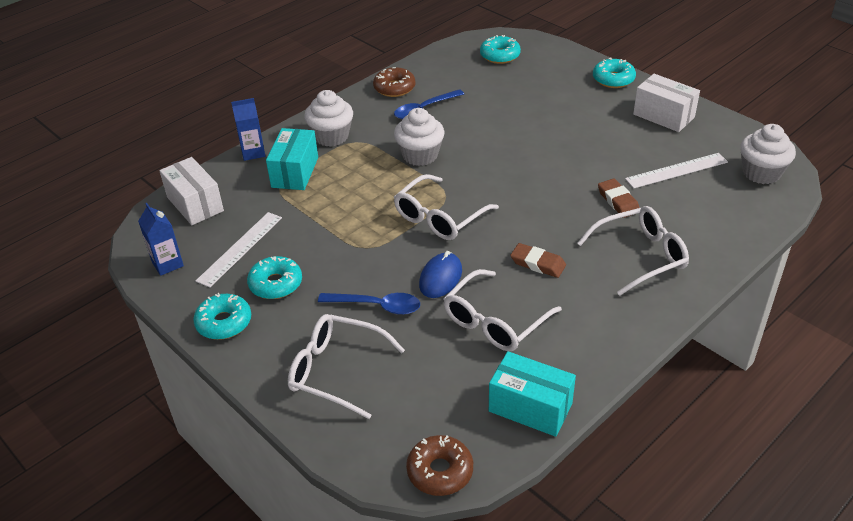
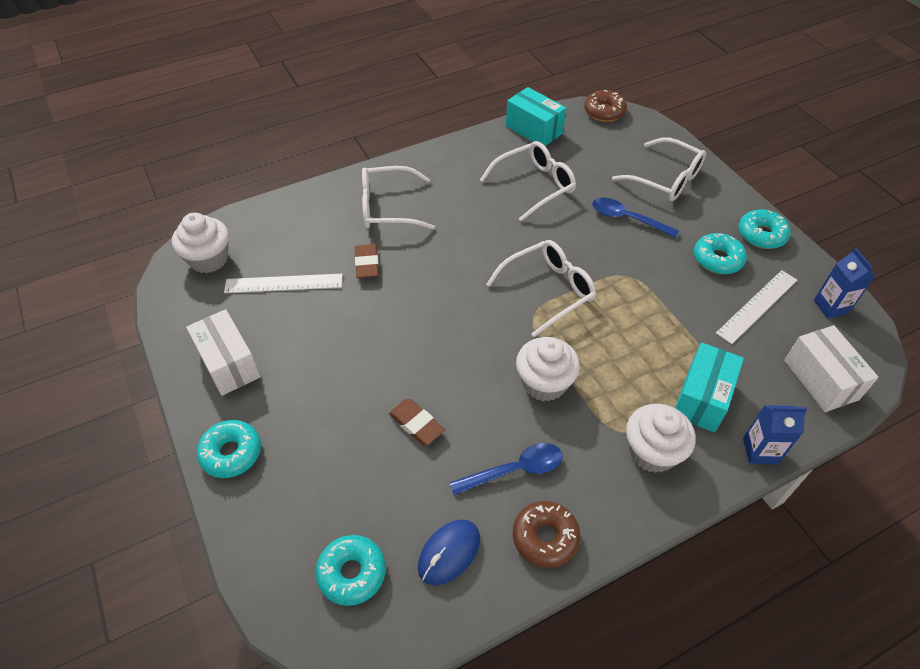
camera: 165 degrees left, 10 degrees up
blue mouse [419,251,462,298] -> blue mouse moved to [418,519,480,585]
brown eraser [510,243,566,278] -> brown eraser moved to [389,399,445,445]

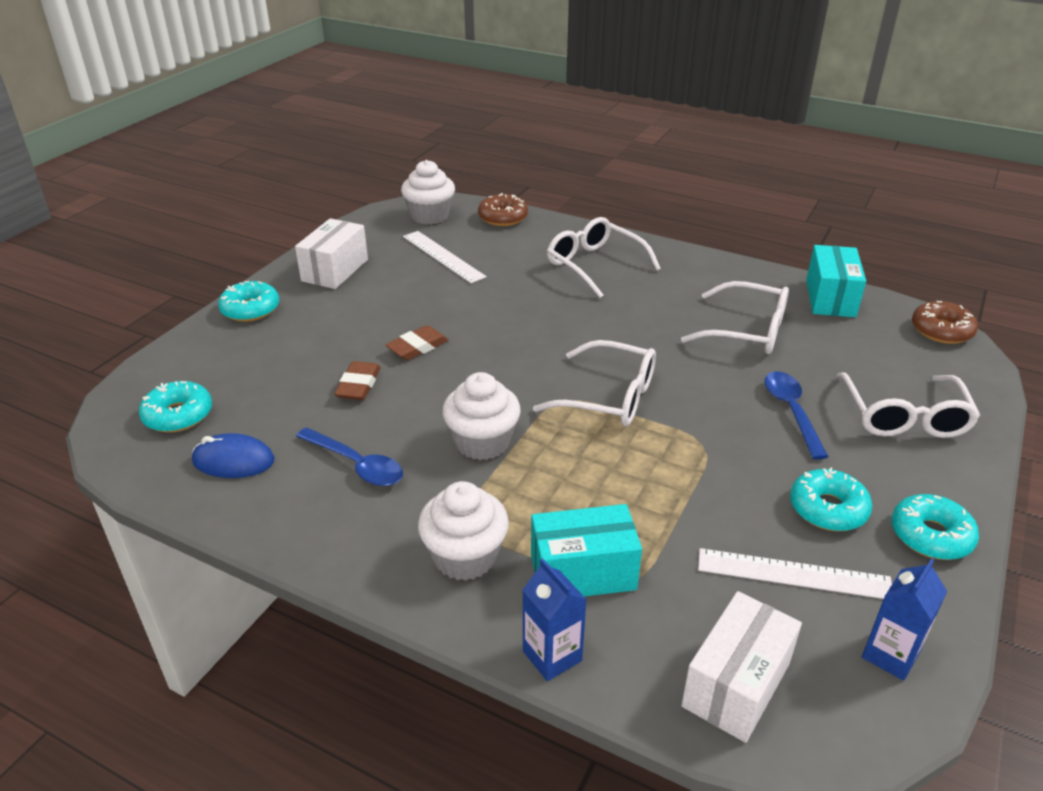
camera: 55 degrees right, 15 degrees down
brown eraser [355,244,379,278] -> brown eraser moved to [385,325,449,360]
brown donut [513,501,580,568] -> brown donut moved to [478,193,528,226]

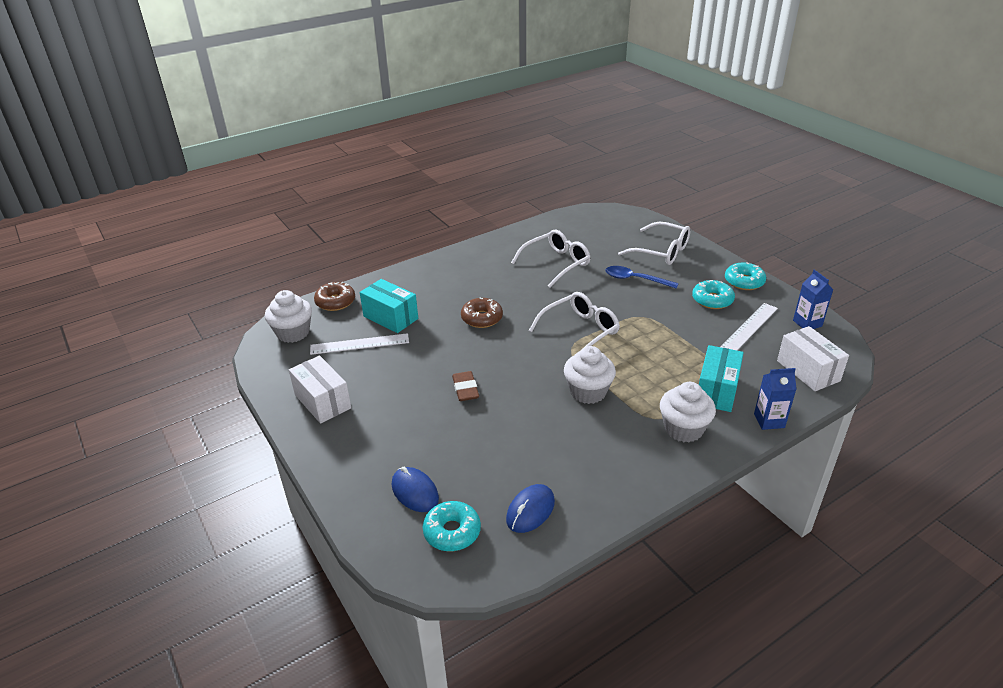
camera: 60 degrees left, 0 degrees up
turquoise donut [218,281,279,322] -> none
blue spoon [296,427,403,486] -> none
brown eraser [334,361,381,400] -> none
white glasses [547,217,661,298] -> none
turquoise box [806,245,866,317] -> turquoise box moved to [360,279,418,333]
brown donut [912,301,978,344] -> brown donut moved to [461,298,503,328]
none -> blue mouse [392,467,439,512]

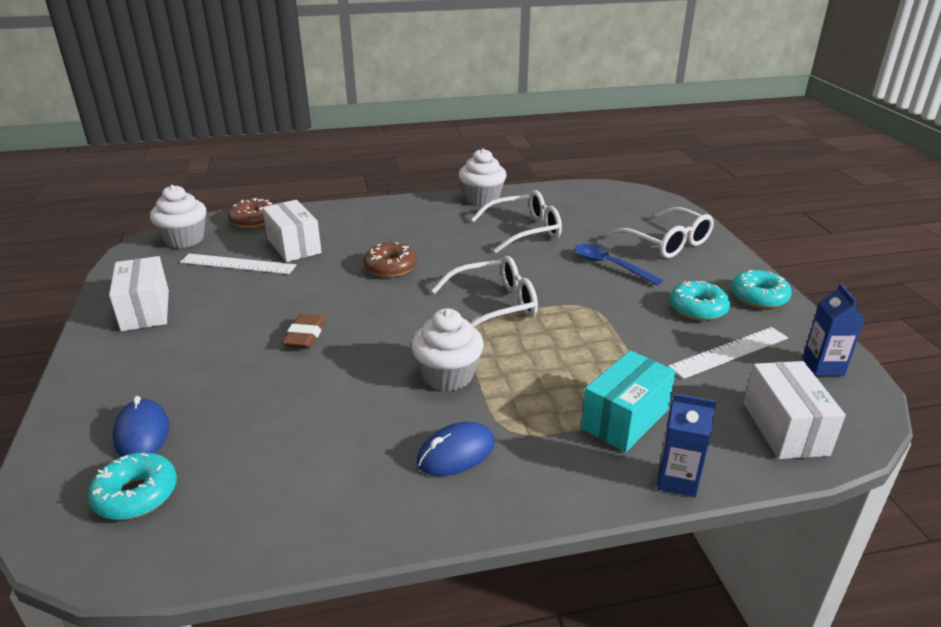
camera: 20 degrees right, 5 degrees down
turquoise box [360,279,418,333] -> white box [262,200,322,262]
blue mouse [506,484,555,533] -> blue mouse moved to [417,422,495,476]
white cupcake [660,382,716,443] -> white cupcake moved to [459,148,506,206]

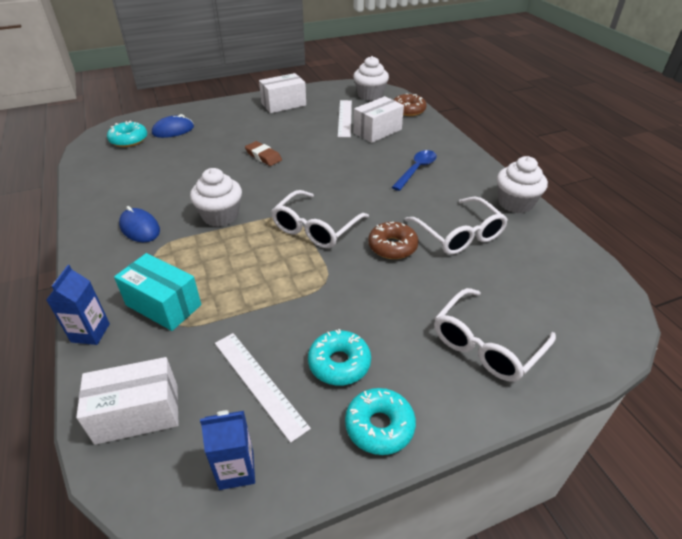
camera: 80 degrees right, 10 degrees up
brown eraser [282,314,326,349] -> brown eraser turned 45 degrees clockwise [245,141,282,166]
brown donut [364,242,417,277] -> brown donut moved to [368,222,419,259]
white glasses [431,256,538,327] -> white glasses turned 60 degrees clockwise [271,190,369,248]
blue spoon [575,244,663,286] -> blue spoon moved to [392,150,437,191]

